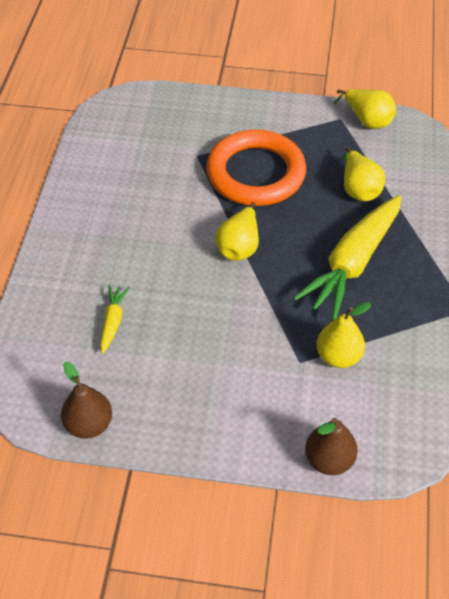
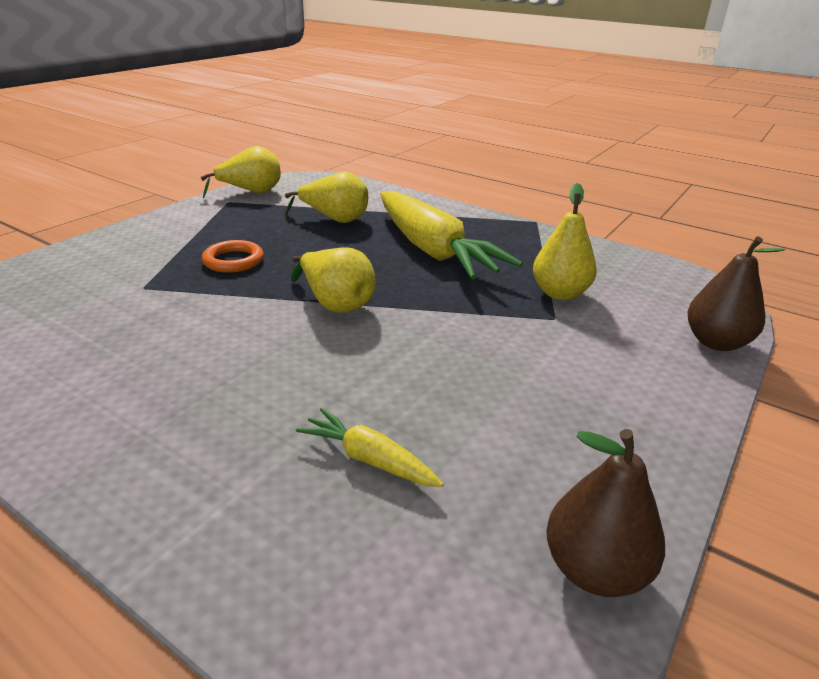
camera: 65 degrees left, 20 degrees down
orange ring [206,129,306,206] -> orange ring [202,240,264,273], size x0.43

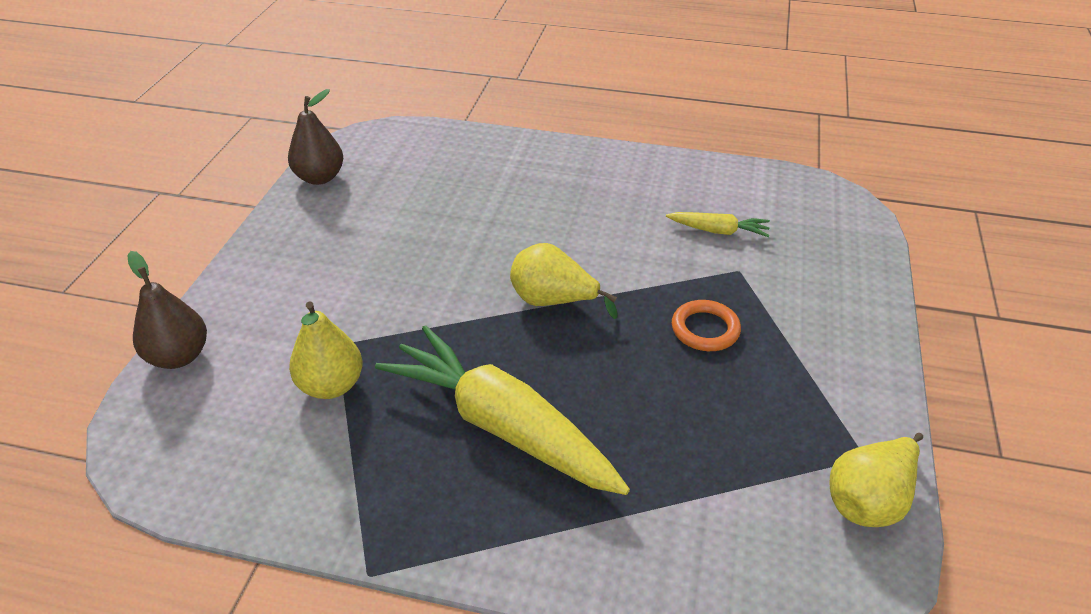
camera: 160 degrees right, 10 degrees up
yellow pear [285,172,368,223] -> none
yellow carrot [296,408,444,487] -> yellow carrot moved to [666,212,770,237]

